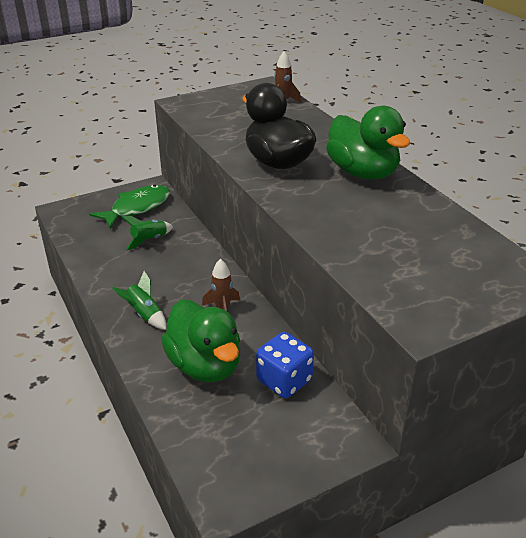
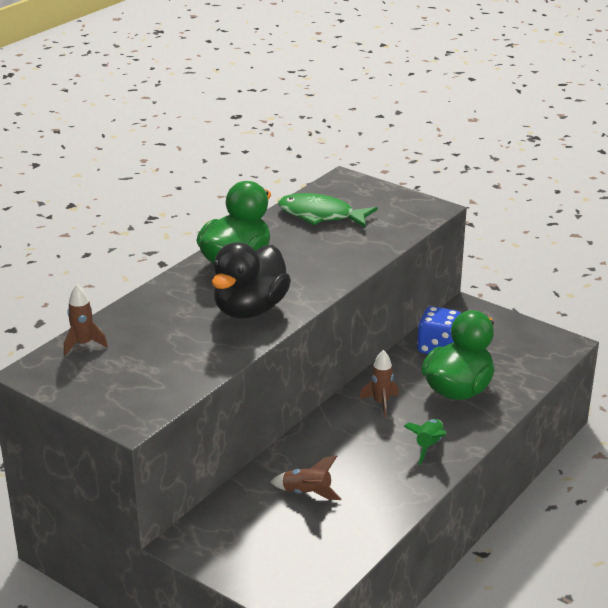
camera: 115 degrees left, 5 degrees down
green fish [89,185,170,229] -> green fish moved to [278,193,377,228]
green rocket [121,216,173,250] -> brown rocket [271,455,341,500]

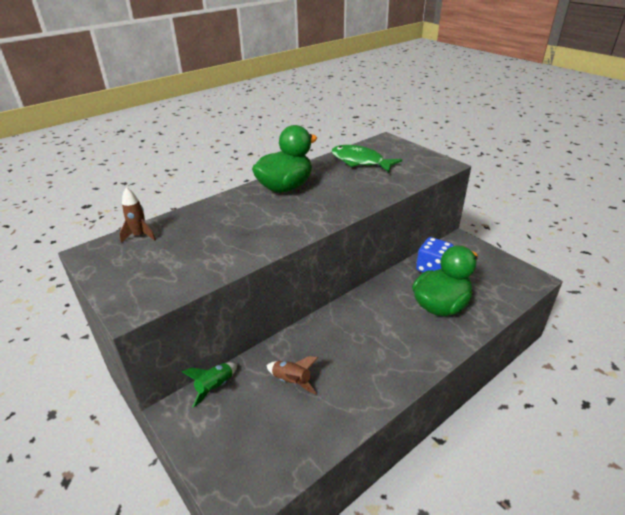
camera: 15 degrees right, 5 degrees up
black duck [212,242,291,318] -> none
brown rocket [360,350,399,417] -> none
green rocket [403,419,447,465] -> green rocket moved to [182,362,237,408]

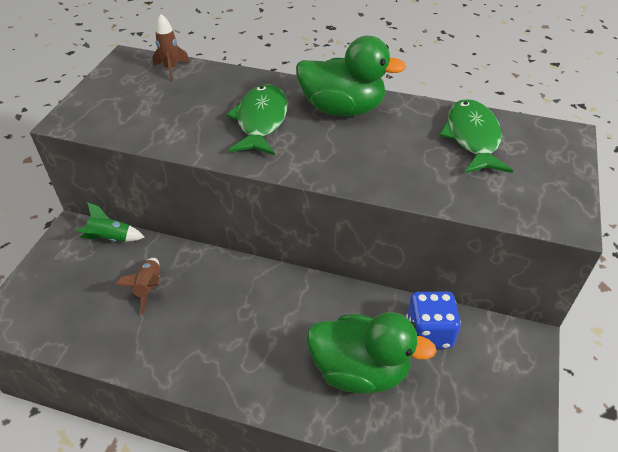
camera: 55 degrees right, 10 degrees up
none -> green fish [226,84,288,155]

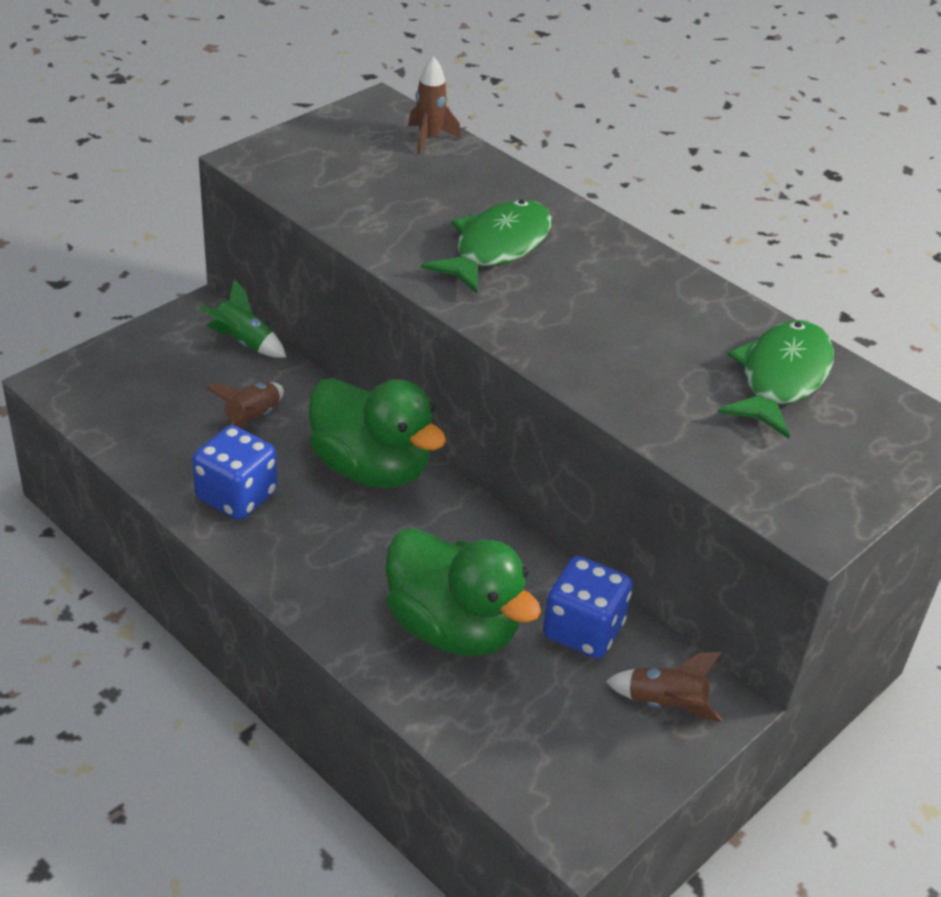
camera: 25 degrees right, 5 degrees down
green duck [296,36,406,116] -> green duck moved to [309,378,446,488]
none -> blue dice [192,425,277,520]
none -> brown rocket [605,652,723,722]

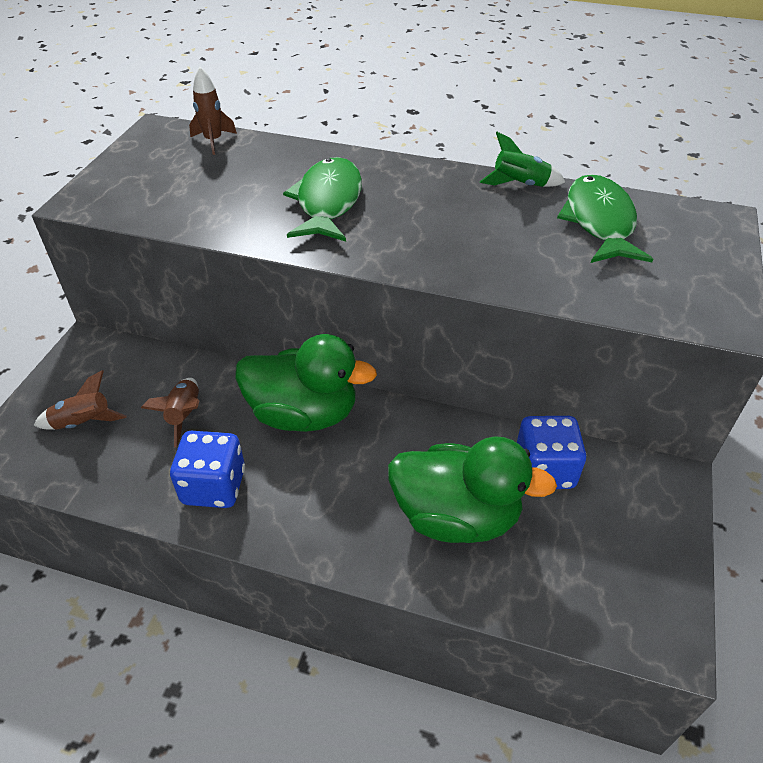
camera: 25 degrees left, 5 degrees up
green rocket [199,280,286,358] -> green rocket moved to [480,132,566,187]
brown rocket [605,652,723,722] -> brown rocket moved to [34,370,127,430]

